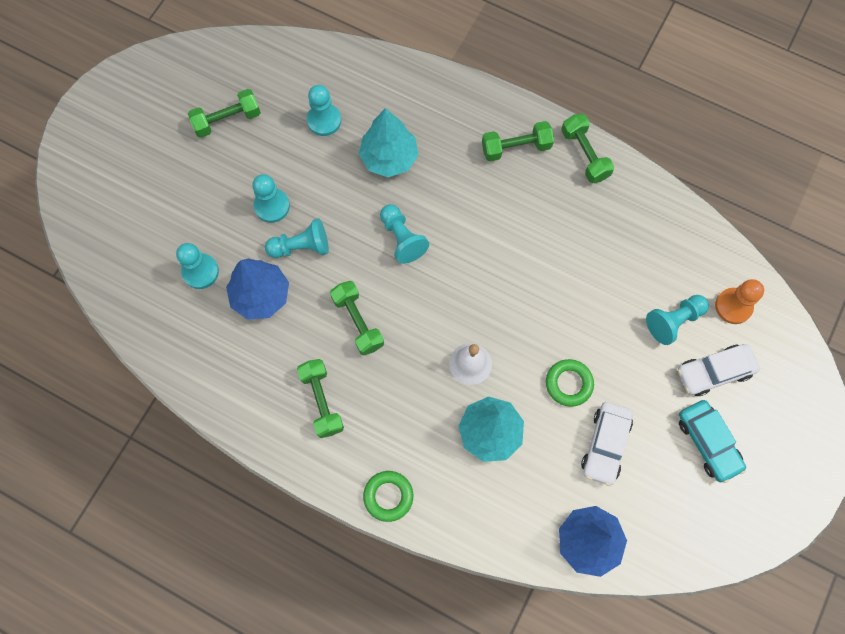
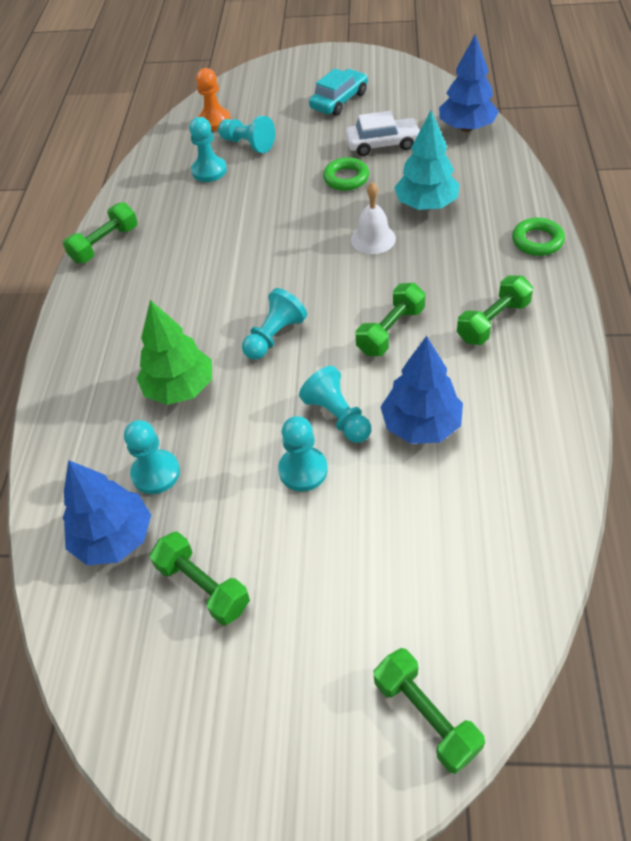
camera: 110 degrees left, 20 degrees down
turquoise pawn [176,243,219,289] -> turquoise pawn moved to [189,117,227,182]
turquoise tree [359,108,418,177] -> green tree [137,300,212,405]
green dumbbell [482,121,554,161] -> green dumbbell moved to [374,648,485,774]
white car [678,344,760,396] -> none
none -> blue tree [63,460,151,565]

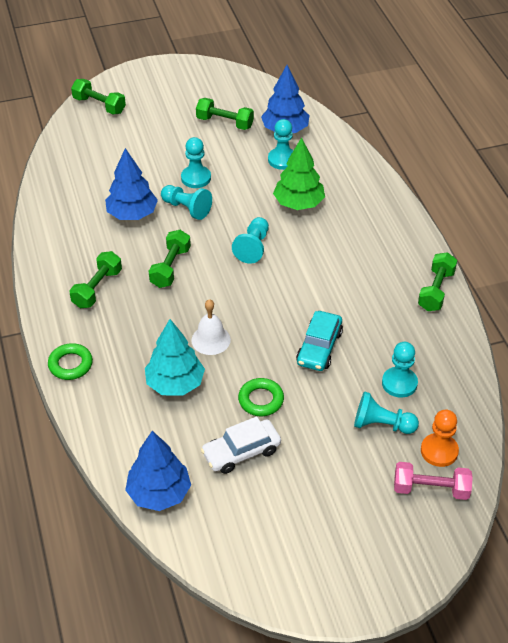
camera: 155 degrees right, 5 degrees down
turquoise car [309,68,368,116] -> turquoise car moved to [296,311,343,371]
none -> pink dumbbell [394,462,473,500]

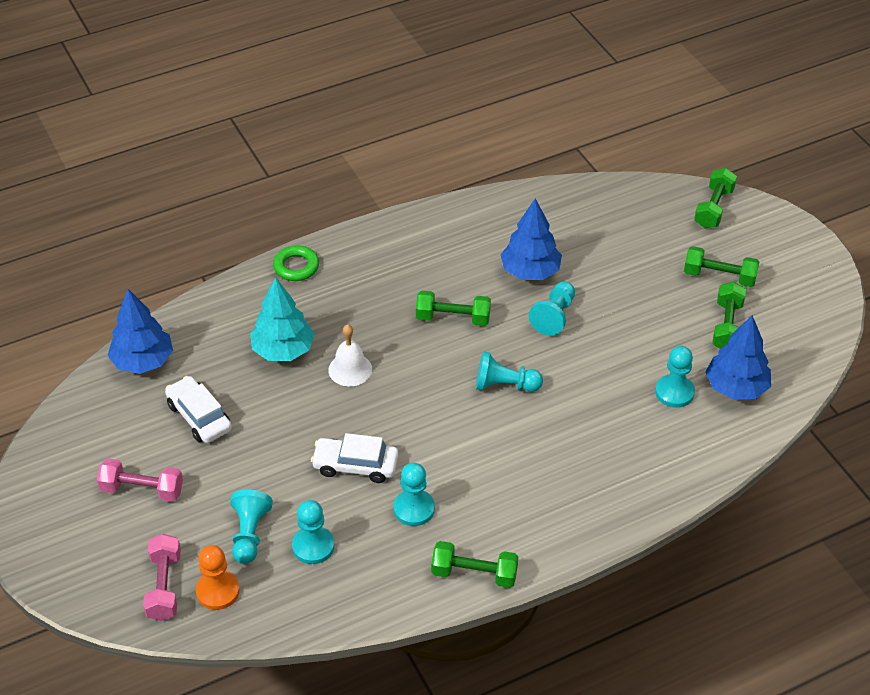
camera: 80 degrees right, 0 degrees up
green dumbbell [70,251,122,308] -> green dumbbell moved to [684,246,759,287]
turquoise pawn [181,137,211,188] -> turquoise pawn moved to [393,463,435,526]
green ring [238,378,284,416] -> none
green tree [273,137,325,210] -> none
turquoise car [296,311,343,371] -> white car [311,433,399,483]
none -> pink dumbbell [97,459,183,502]

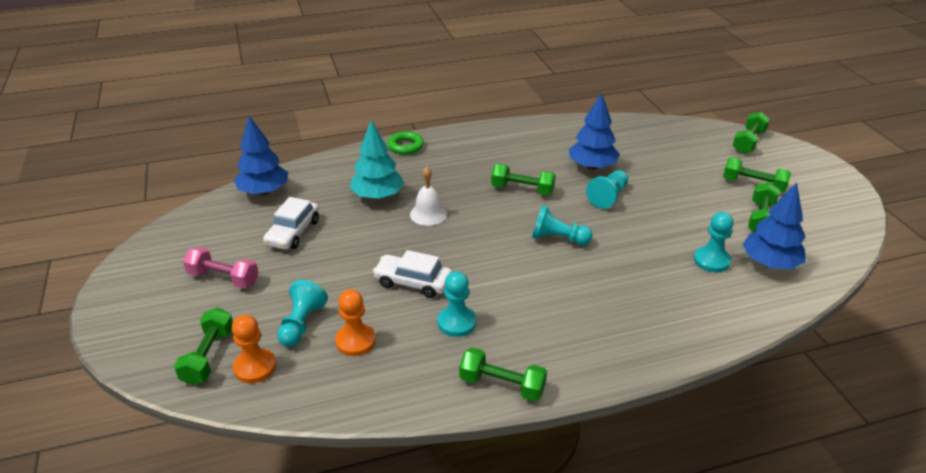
camera: 10 degrees right, 10 degrees down
pink dumbbell [143,534,181,621] -> green dumbbell [174,307,233,385]
white car [165,376,232,443] -> white car turned 135 degrees counterclockwise [263,197,319,250]
turquoise pawn [292,500,335,564] -> orange pawn [335,289,376,356]

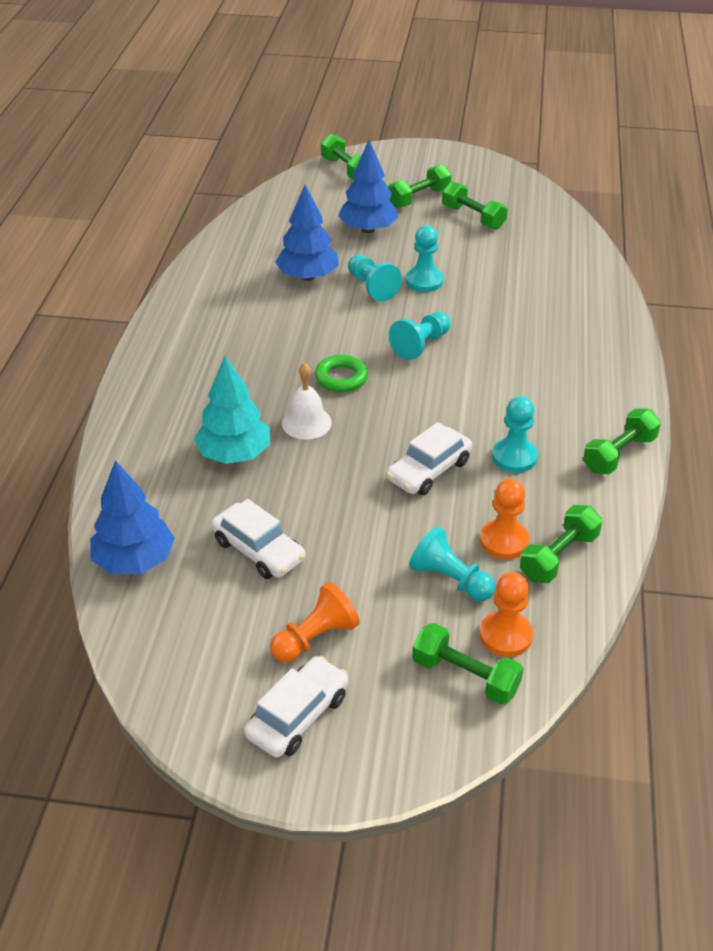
camera: 65 degrees left, 5 degrees up
pink dumbbell [183,247,259,288] -> orange pawn [270,582,360,662]
green ring [387,131,424,155] -> green ring moved to [315,355,368,392]
green dumbbell [491,164,555,195] -> green dumbbell moved to [520,505,602,583]
turquoise pawn [694,212,734,273] -> turquoise pawn moved to [406,225,444,292]
blue tree [742,183,806,269] -> blue tree moved to [338,140,398,233]
none -> white car [244,656,348,758]

